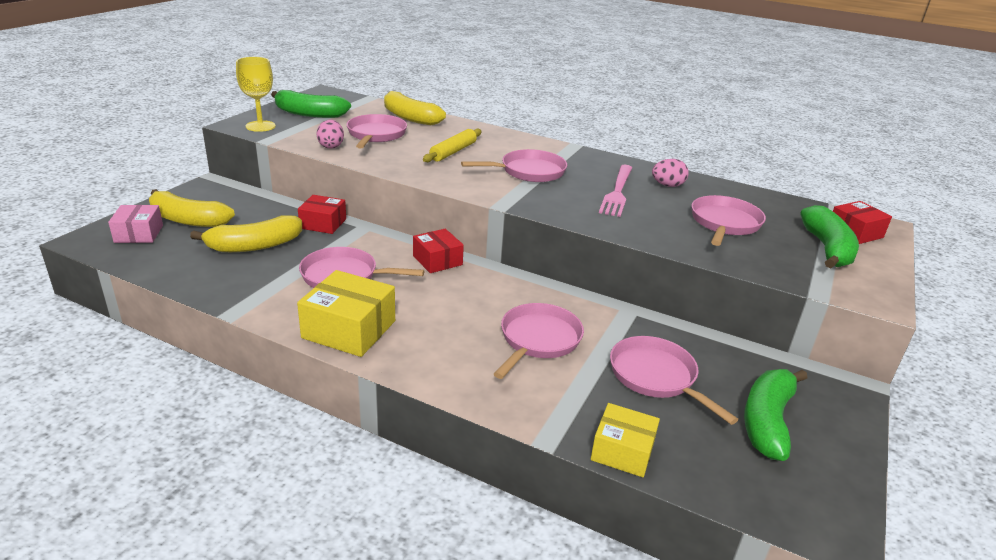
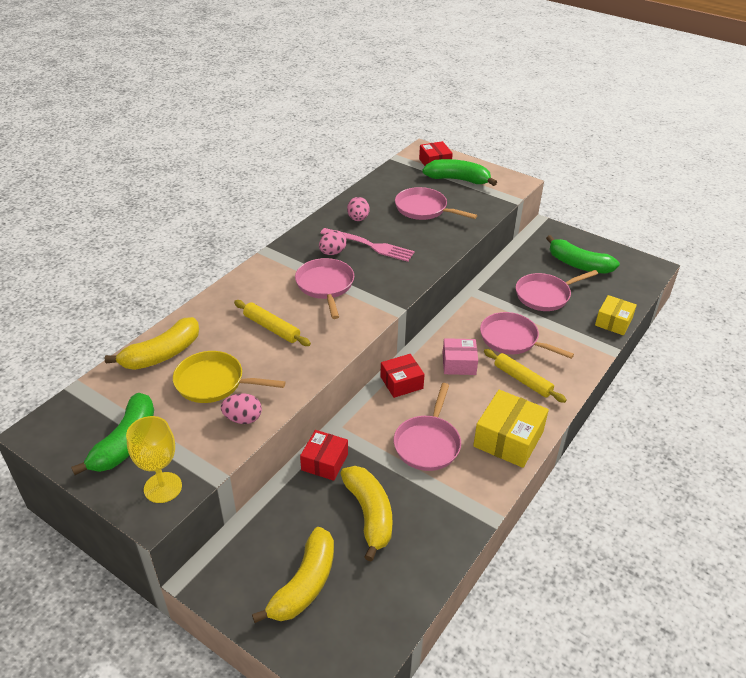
camera: 80 degrees left, 10 degrees up
pink box [108,205,163,243] -> pink box moved to [443,338,478,375]
pink pan [347,114,407,148] -> yellow pan [173,351,285,403]
none -> pink egg [319,230,347,255]
none -> yellow rolling pin [484,349,567,403]

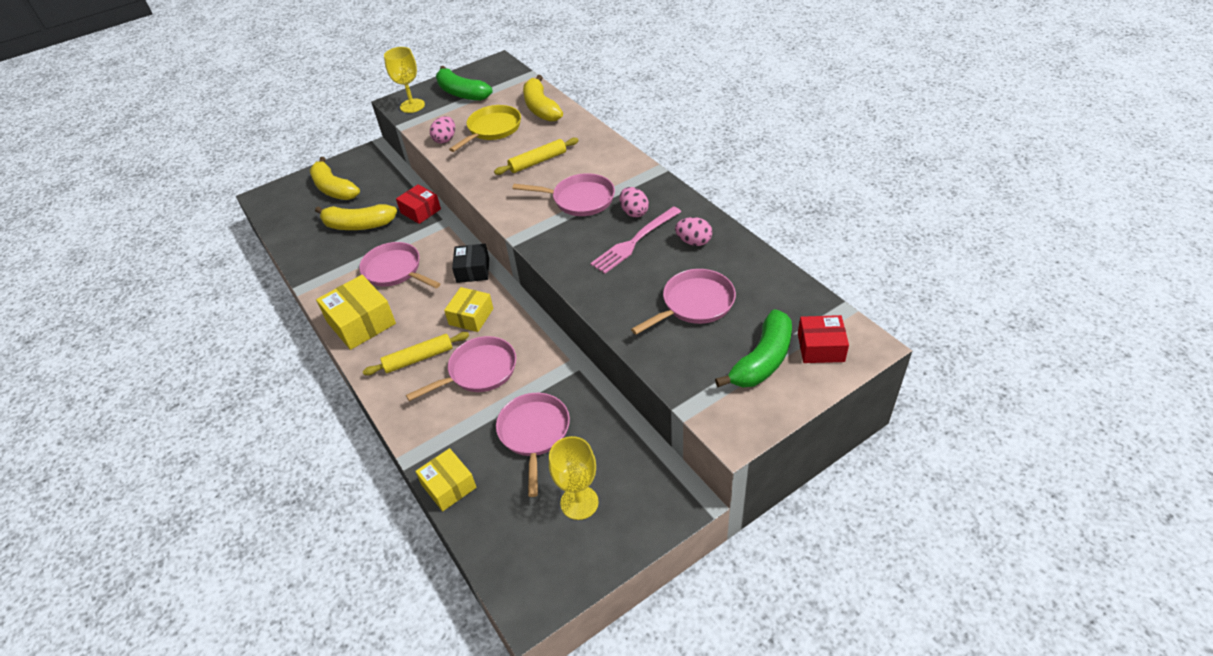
camera: 115 degrees right, 5 degrees up
red box [380,354,425,398] -> black box [452,244,489,283]
pink box [443,338,478,375] -> yellow box [444,287,494,332]
green banana [546,235,620,274] -> yellow goblet [549,436,599,520]

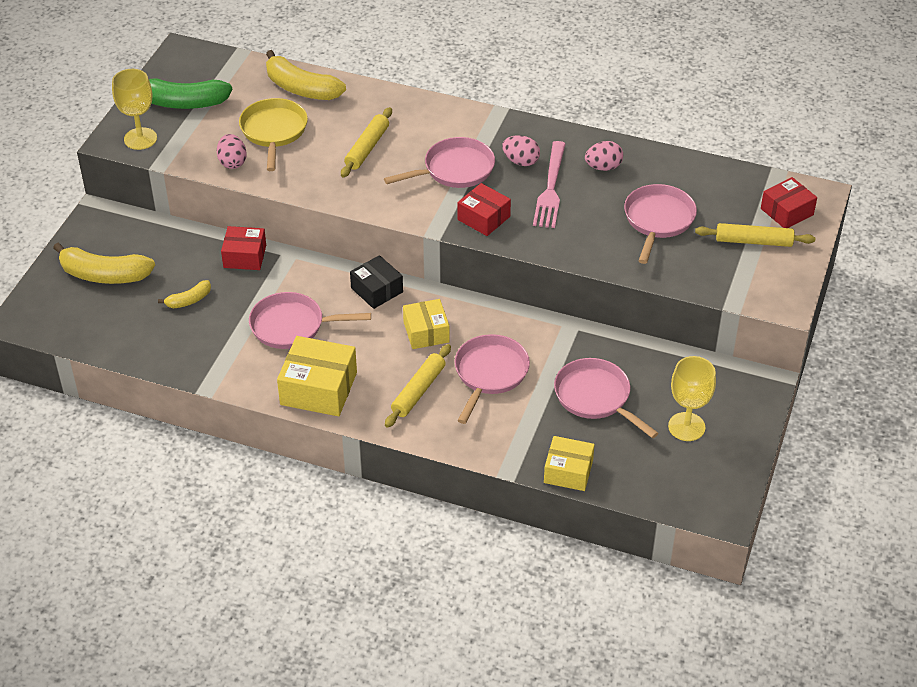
camera: 40 degrees left, 0 degrees up
yellow banana [315,204,397,230] -> yellow banana [158,280,211,308], size x0.52
green banana [715,309,792,387] -> yellow rolling pin [695,223,815,247]
none -> red box [458,183,511,236]

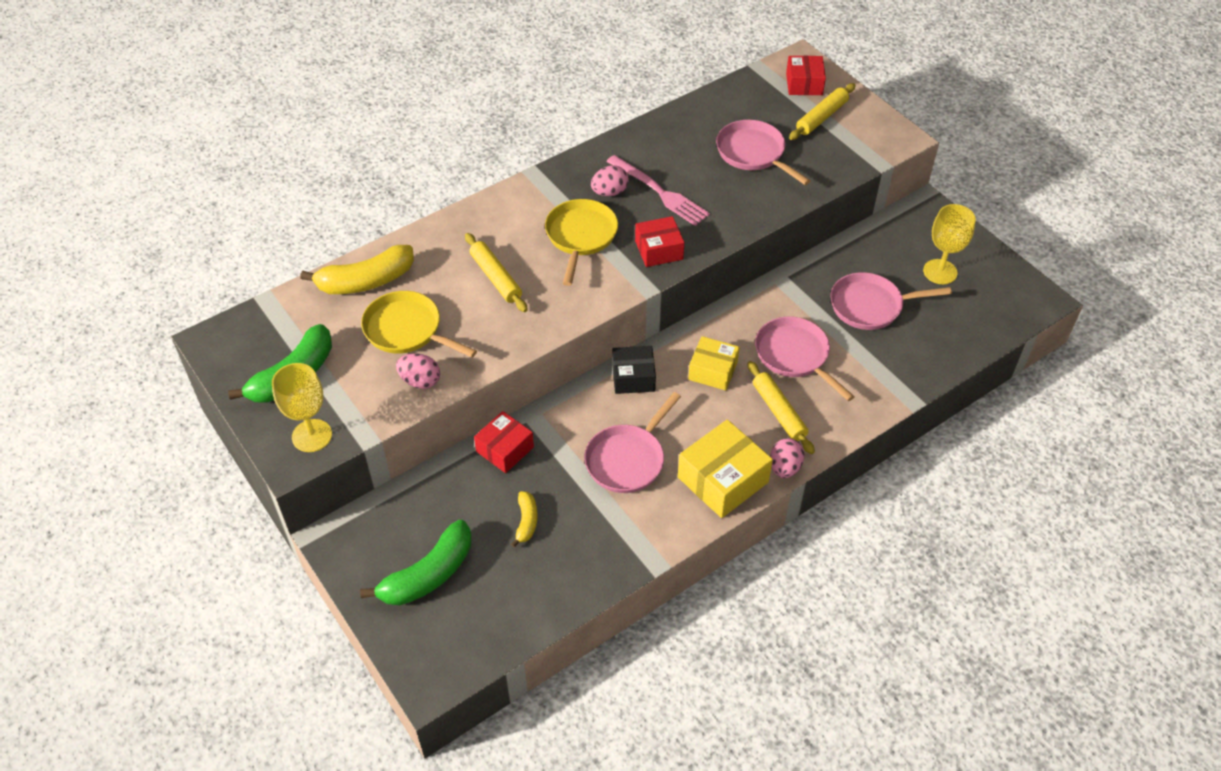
camera: 55 degrees left, 5 degrees up
yellow banana [53,243,155,284] -> green banana [360,520,471,605]
pink pan [384,137,495,188] -> yellow pan [545,199,618,286]
yellow box [544,436,595,491] -> none
pink egg [585,141,623,171] -> pink egg moved to [770,438,804,478]

